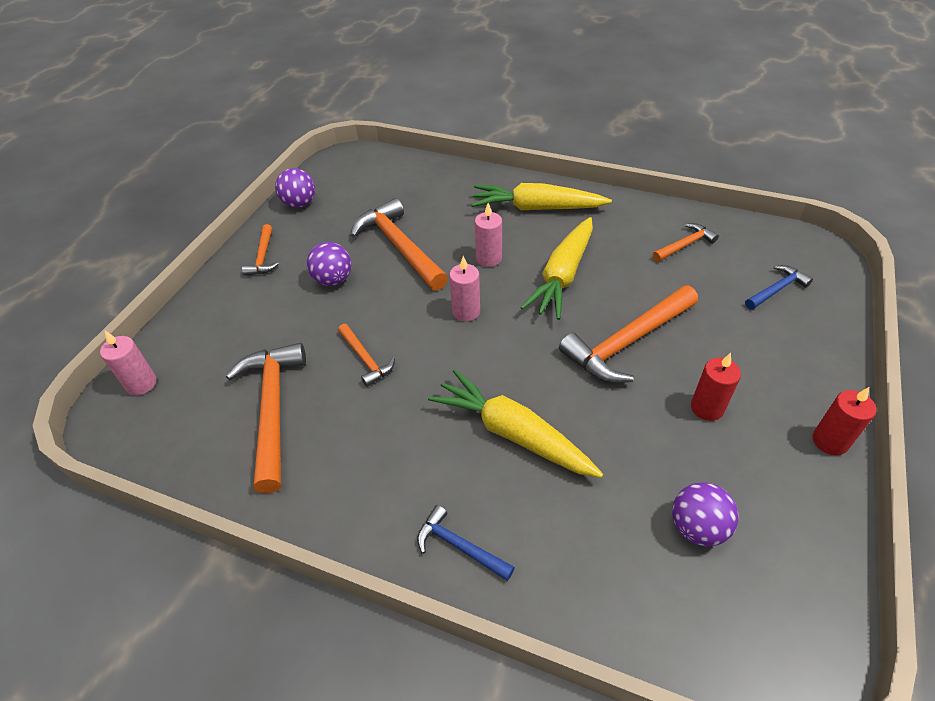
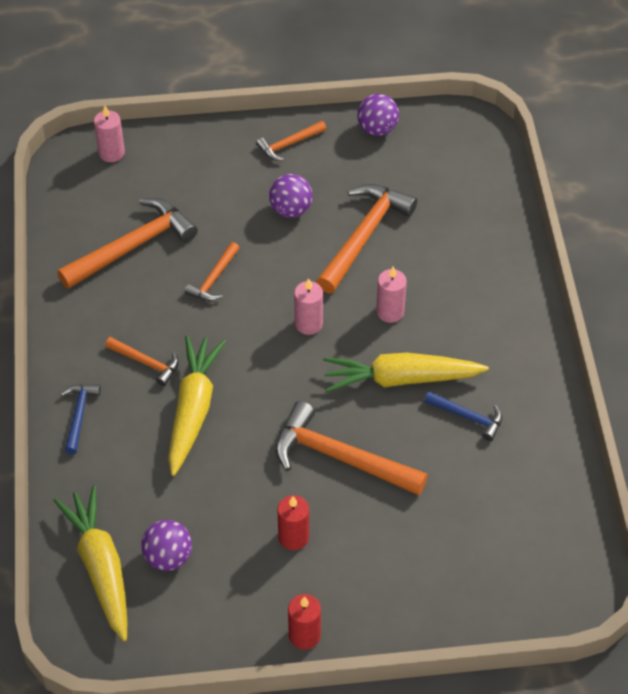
camera: 60 degrees right, 5 degrees up
yellow carrot [471,183,612,210] -> yellow carrot moved to [53,486,127,642]
orange hammer [653,223,719,262] -> orange hammer moved to [105,337,179,386]
blue hammer [745,265,813,310] -> blue hammer moved to [424,391,502,441]

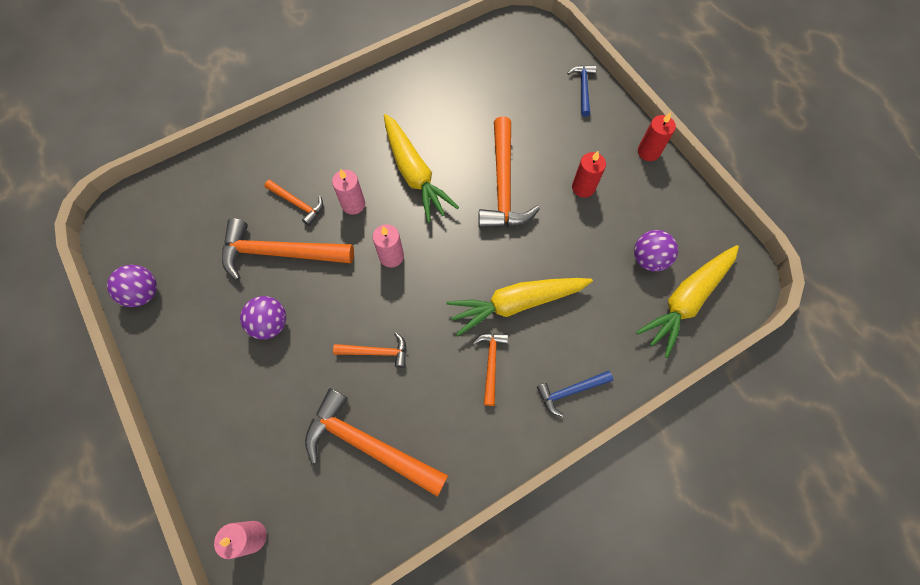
camera: 115 degrees left, 15 degrees up
orange hammer [256,121,327,161] -> orange hammer moved to [264,180,323,226]
blue hammer [424,391,502,441] -> blue hammer moved to [567,65,597,117]

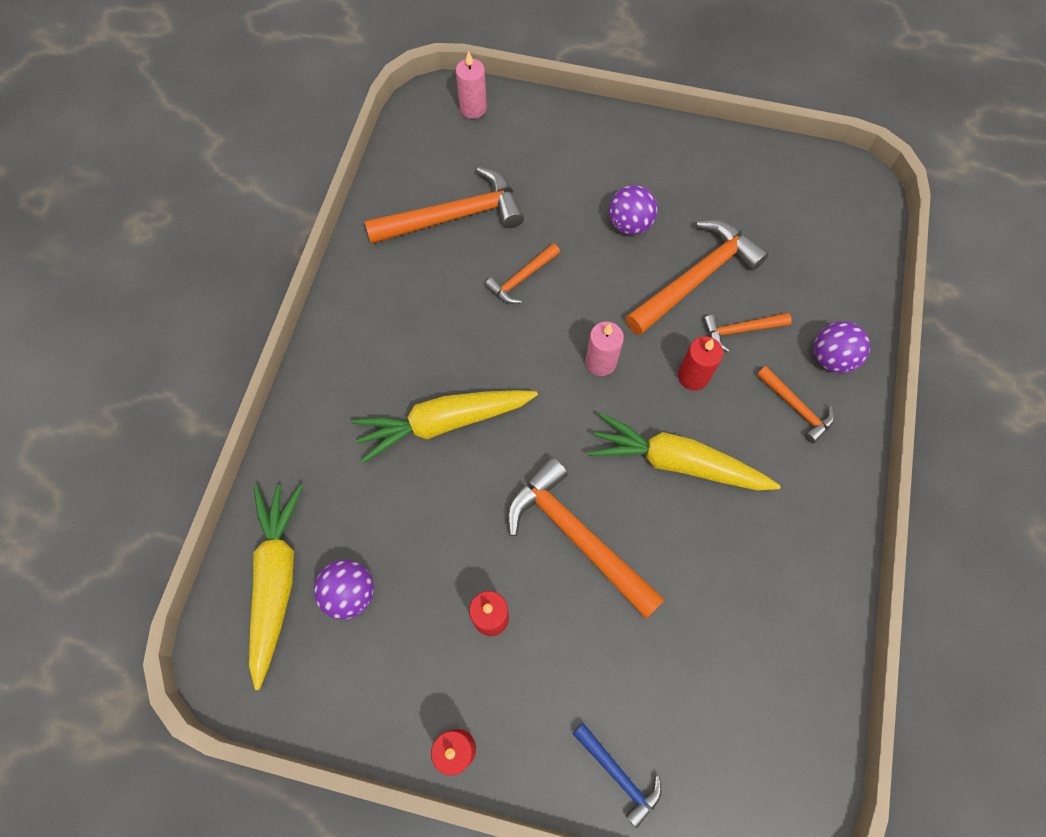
camera: 135 degrees right, 0 degrees up
purple ball [107,265,157,307] -> purple ball moved to [814,321,870,373]
pink candle [332,169,365,214] -> red candle [678,336,723,390]
yellow carrot [446,278,593,336] -> yellow carrot turned 135 degrees counterclockwise [352,390,538,463]
orange hammer [473,333,508,406] -> orange hammer moved to [757,366,834,443]
blue hammer [537,371,613,417] -> none

